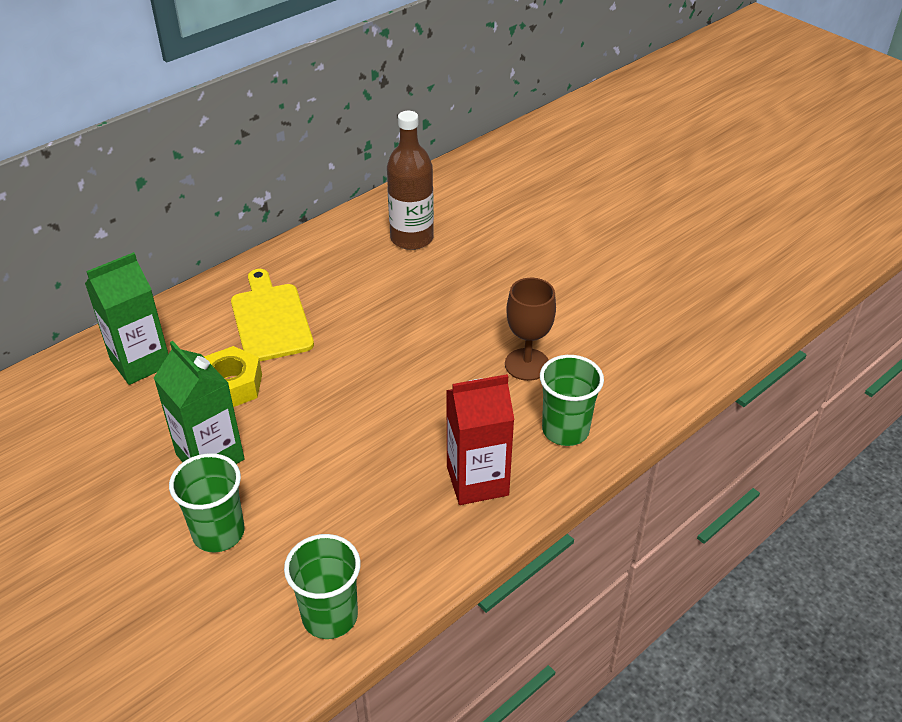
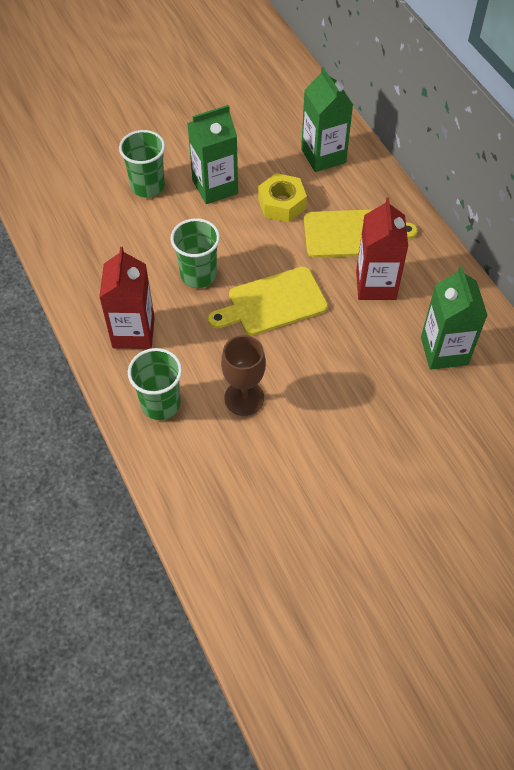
camera: 105 degrees right, 15 degrees up
green cup [284,534,361,639] -> green cup moved to [170,218,220,288]
brown bottle [387,111,434,250] -> green carton [421,266,488,370]
none -> yellow cutting board [208,267,328,335]
none -> red carton [356,198,408,300]

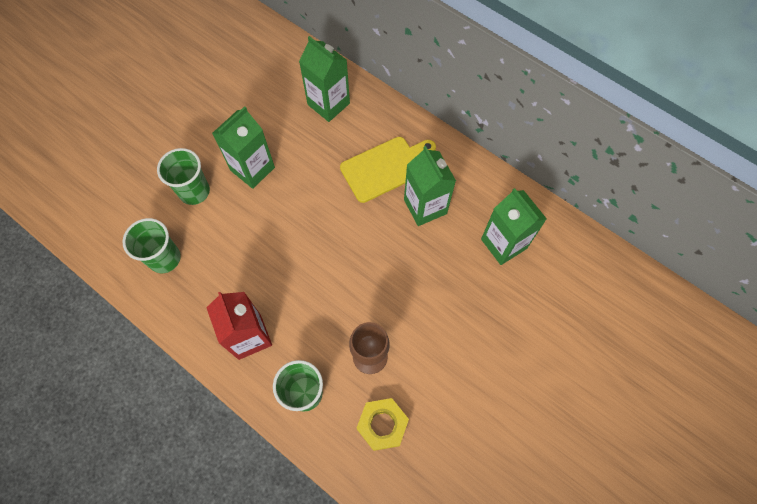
camera: 25 degrees left, 10 degrees up
green cup [170,218,220,288] -> green cup moved to [123,218,181,273]
yellow cutting board [208,267,328,335] -> none
yellow nut [258,173,307,222] -> yellow nut moved to [357,398,409,451]
red carton [356,198,408,300] -> green carton [404,146,456,226]

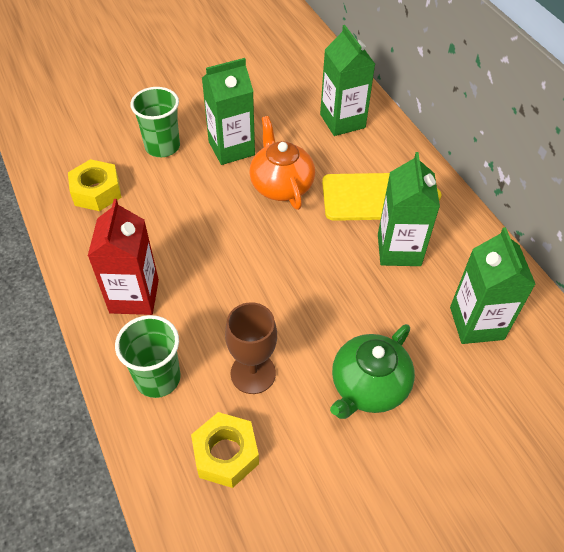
camera: 25 degrees right, 15 degrees down
green cup [123,218,181,273] -> yellow nut [68,159,122,211]
none -> orange teapot [249,116,315,210]
none -> green teapot [330,324,415,419]

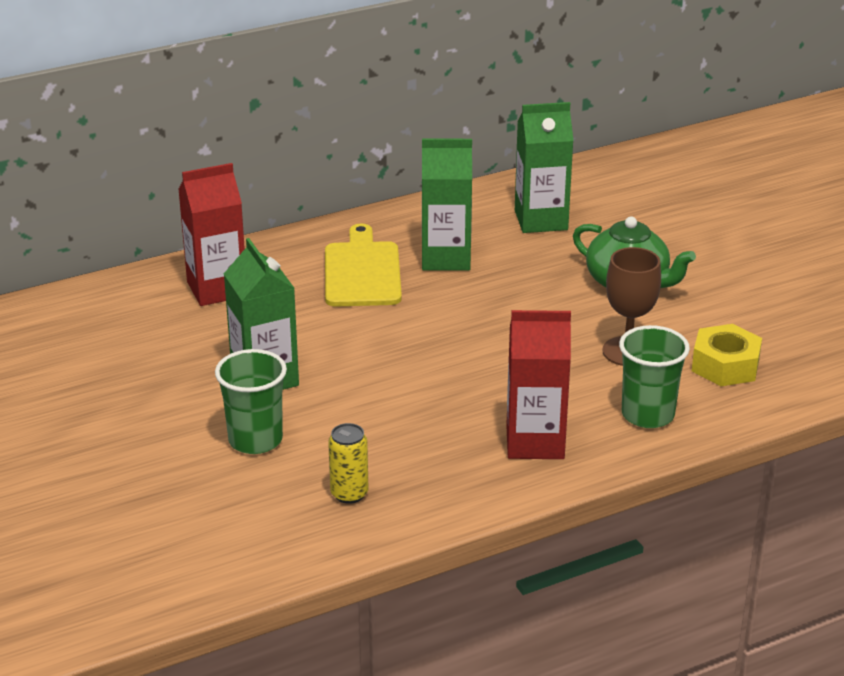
camera: 90 degrees left, 20 degrees down
yellow nut [68,159,122,211] -> yellow can [328,423,368,504]
orange teapot [249,116,315,210] -> none
green carton [320,25,375,136] -> red carton [178,163,245,306]

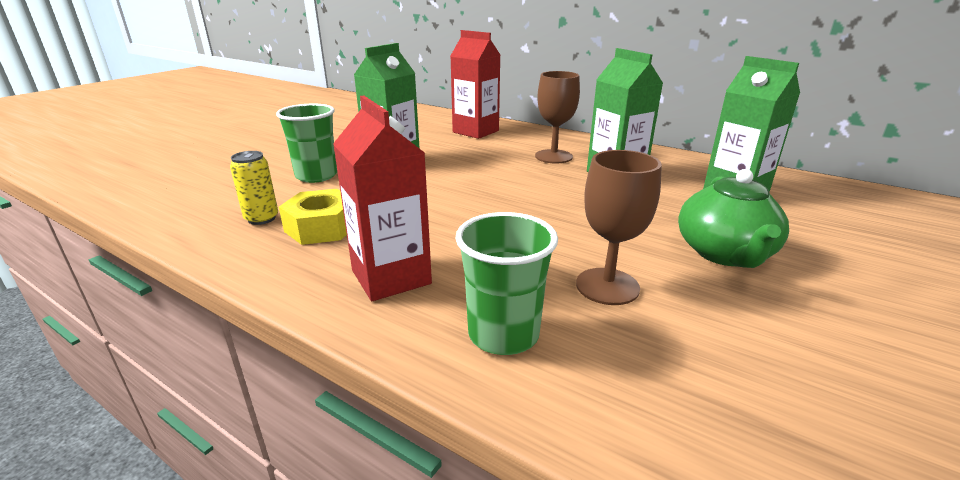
camera: 60 degrees right, 5 degrees down
yellow cutting board [325,224,402,307] -> brown goblet [535,71,580,164]
yellow nut [692,324,762,386] -> yellow nut moved to [279,189,347,245]

